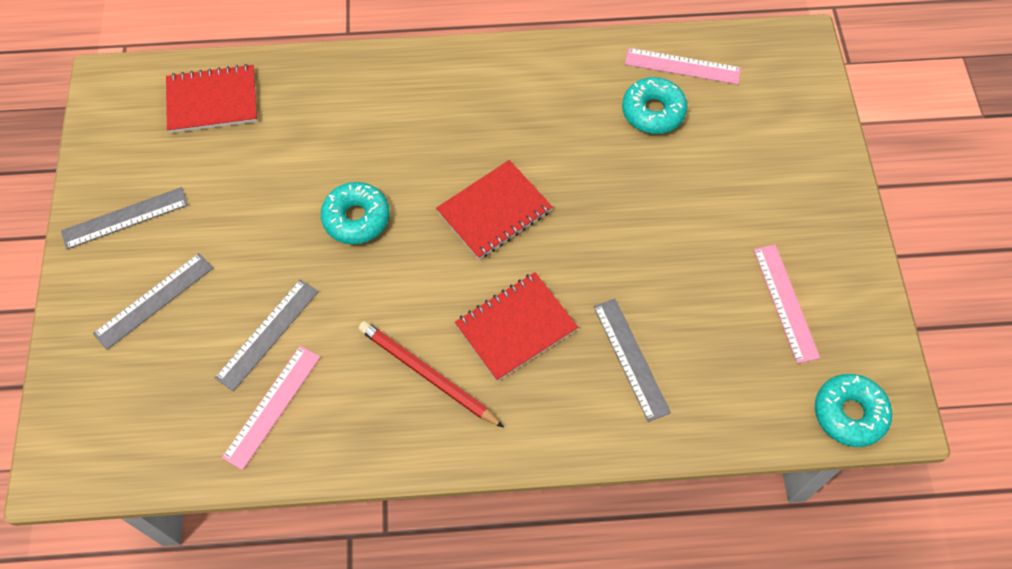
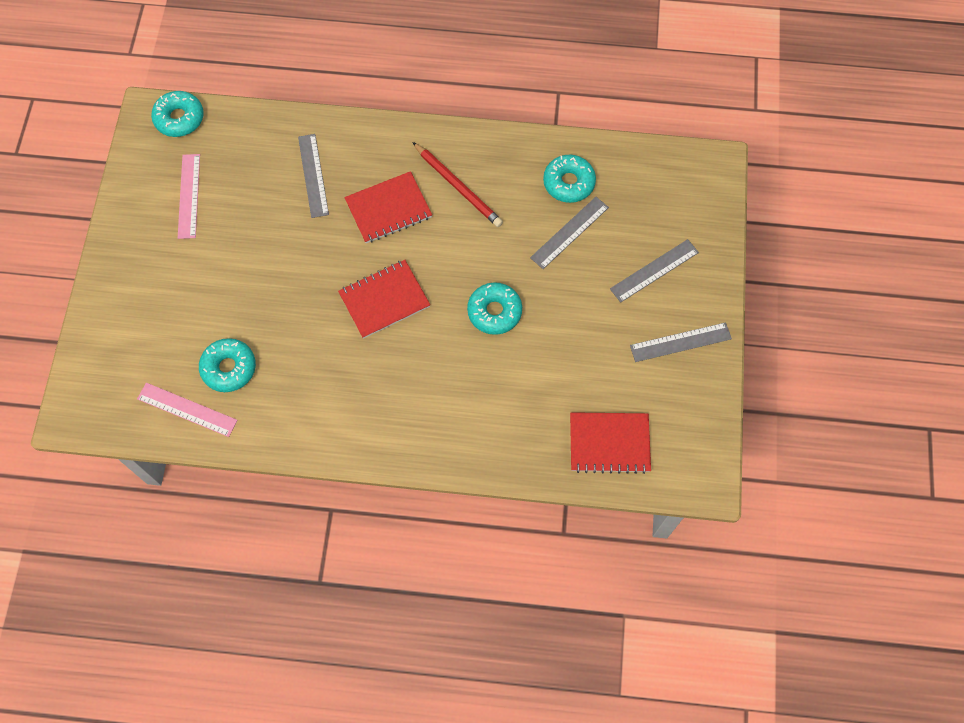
camera: 170 degrees left, 5 degrees up
pink ruler [222,346,320,470] -> turquoise donut [543,155,596,203]

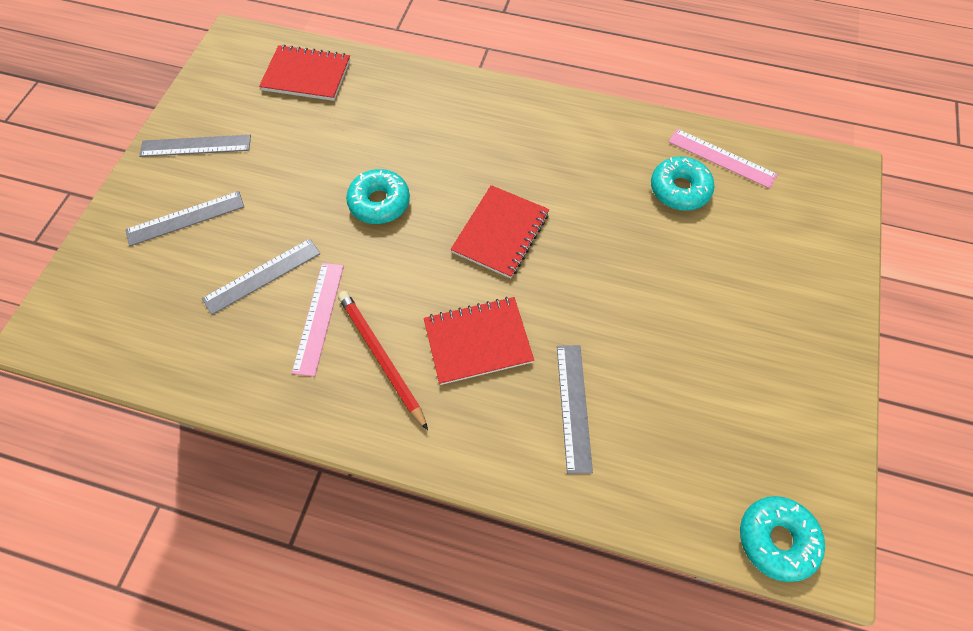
camera: 170 degrees left, 5 degrees down
pink ruler [178,154,200,239] -> pink ruler moved to [292,263,344,377]
red notebook [338,260,430,339] -> red notebook turned 45 degrees counterclockwise [451,185,549,279]
turquoise donut [543,155,596,203] -> none

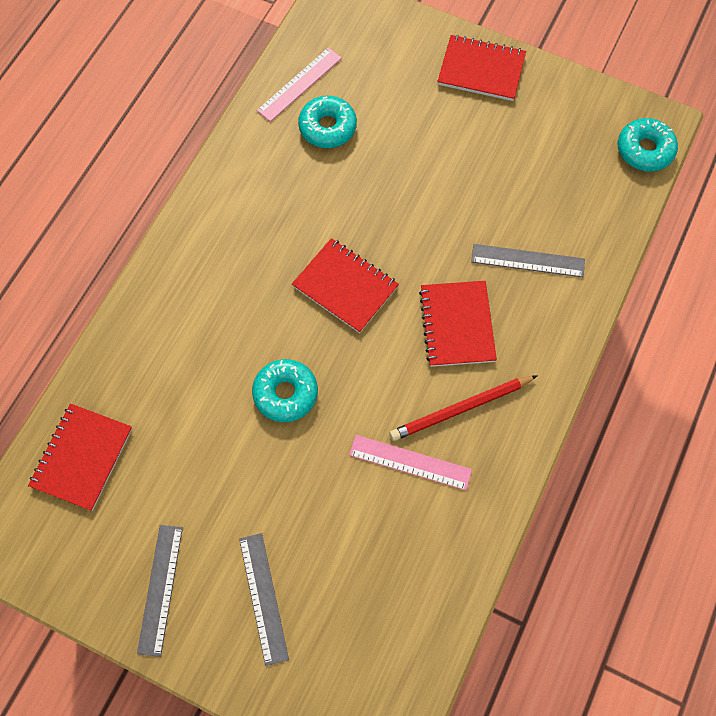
camera: 80 degrees left, 5 degrees up
grey ruler [202,239,320,315] -> none
none -> red notebook [437,35,526,101]

